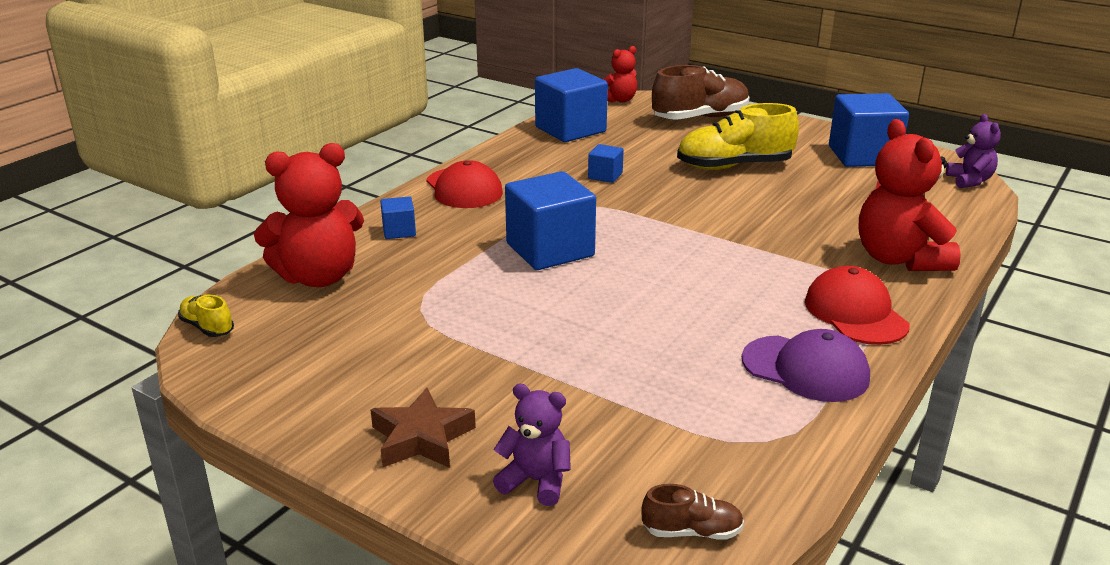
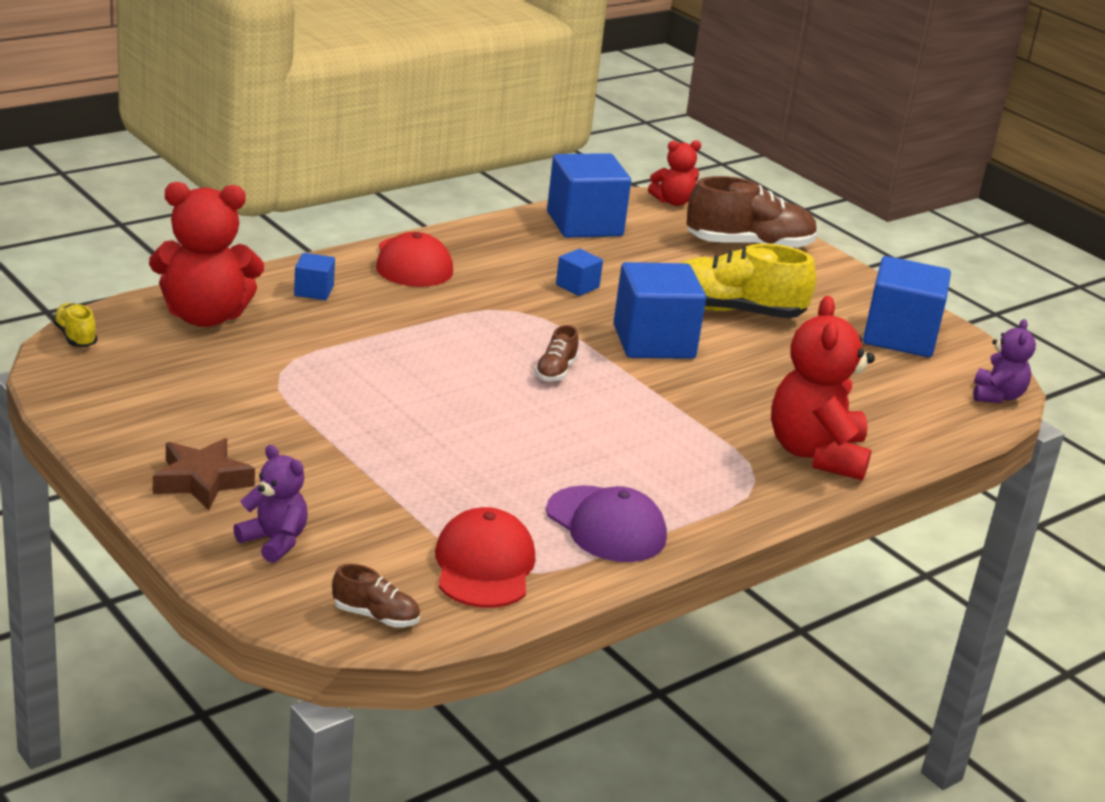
camera: 15 degrees right, 0 degrees up
blue cube [505,171,596,270] -> blue cube moved to [613,262,706,359]
red cap [805,266,910,345] -> red cap moved to [435,507,536,608]
none -> brown shoe [535,325,579,381]

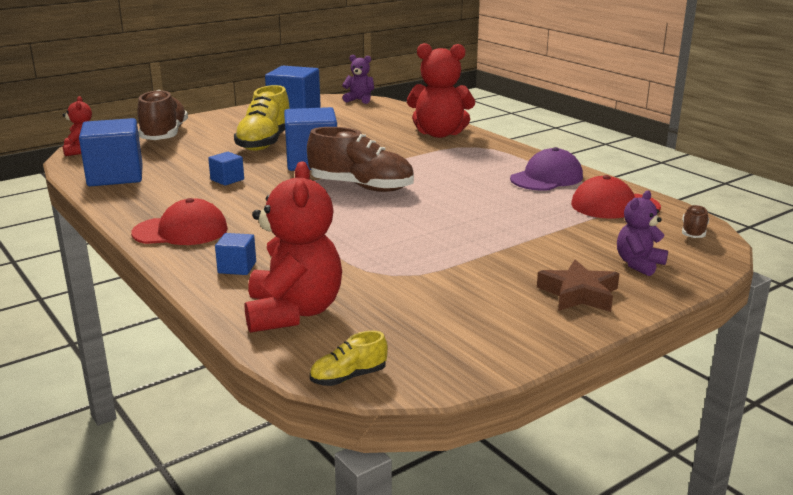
camera: 85 degrees left, 5 degrees down
brown shoe [535,325,579,381] -> brown shoe [307,127,414,192], size x2.12

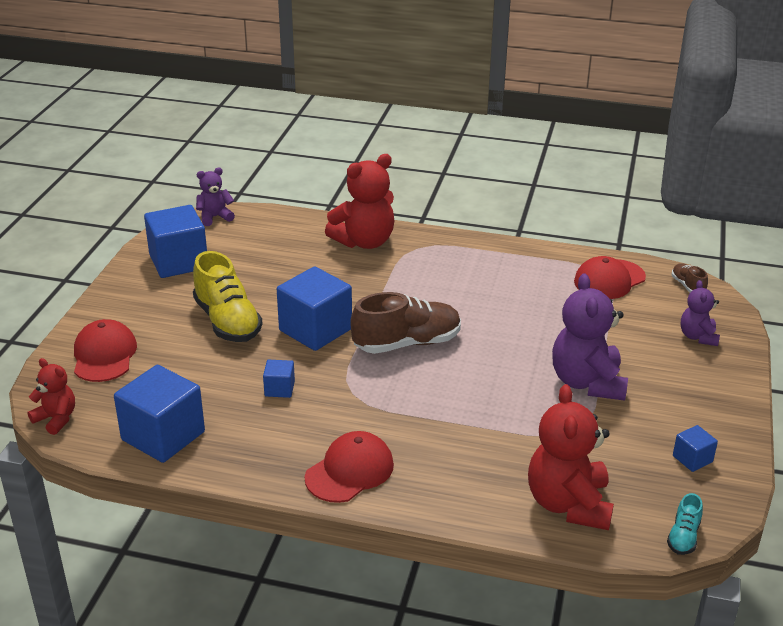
camera: 40 degrees left, 10 degrees up
brown shoe [137,90,188,140] -> red cap [74,319,137,382]
blue cube [215,233,256,275] -> blue cube moved to [673,425,718,472]
red teddy bear [245,161,342,333] -> red teddy bear turned 135 degrees counterclockwise [528,384,614,530]
yellow shoe [310,331,388,386] -> turquoise shoe [667,493,703,555]
purple cap [510,147,583,191] -> none
brown star [537,260,619,312] -> none
none -> purple teddy bear [552,274,628,401]

